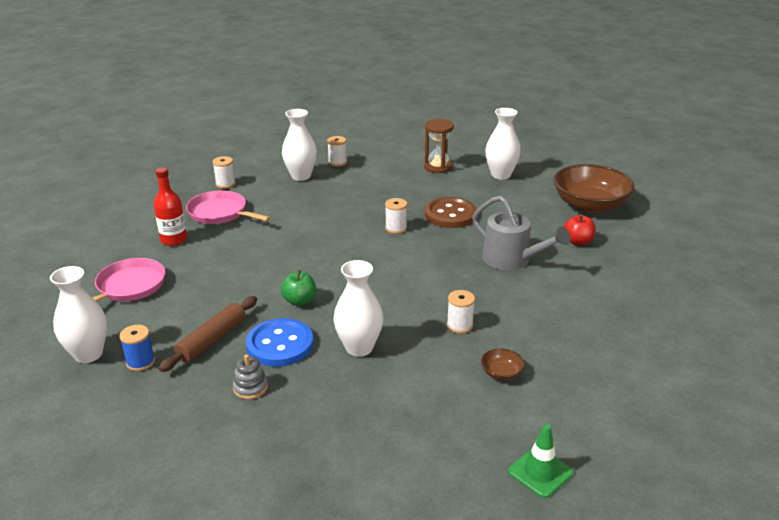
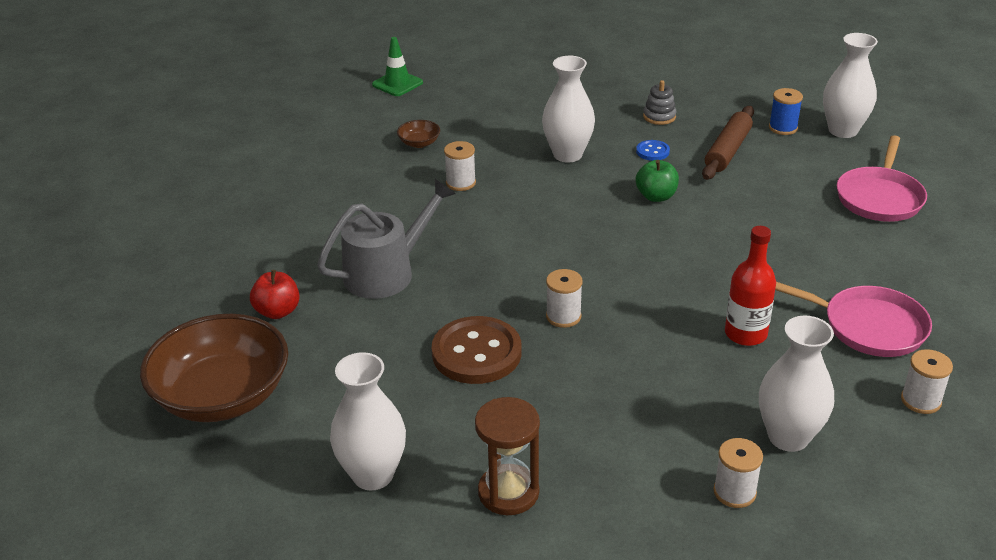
camera: 175 degrees right, 5 degrees up
red bottle [154,167,187,246] -> red bottle moved to [725,226,776,346]
blue button [246,318,314,367] -> blue button [636,140,670,161], size x0.47
grey watering can [472,196,571,270] -> grey watering can turned 105 degrees clockwise [317,179,456,299]

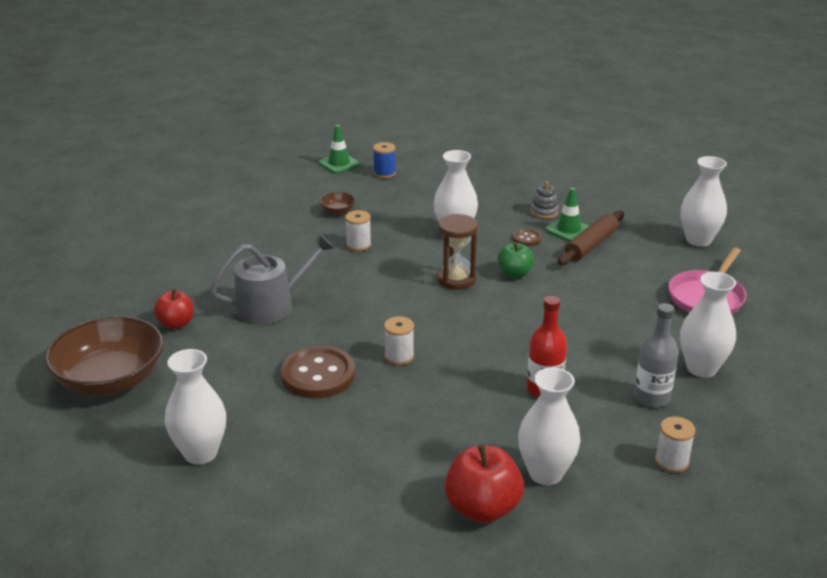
camera: 10 degrees right, 5 degrees down
brown hourglass [475,397,540,515] -> brown hourglass moved to [437,214,478,290]
blue button [636,140,670,161] -> brown button [513,229,541,246]
white spool [714,438,763,508] -> red apple [445,444,524,523]
blue spool [769,88,803,135] -> blue spool moved to [373,142,396,178]
pink pan [775,282,932,357] -> grey bottle [634,303,679,407]
none -> green traffic cone [545,188,589,242]
none -> white vase [680,272,736,378]

